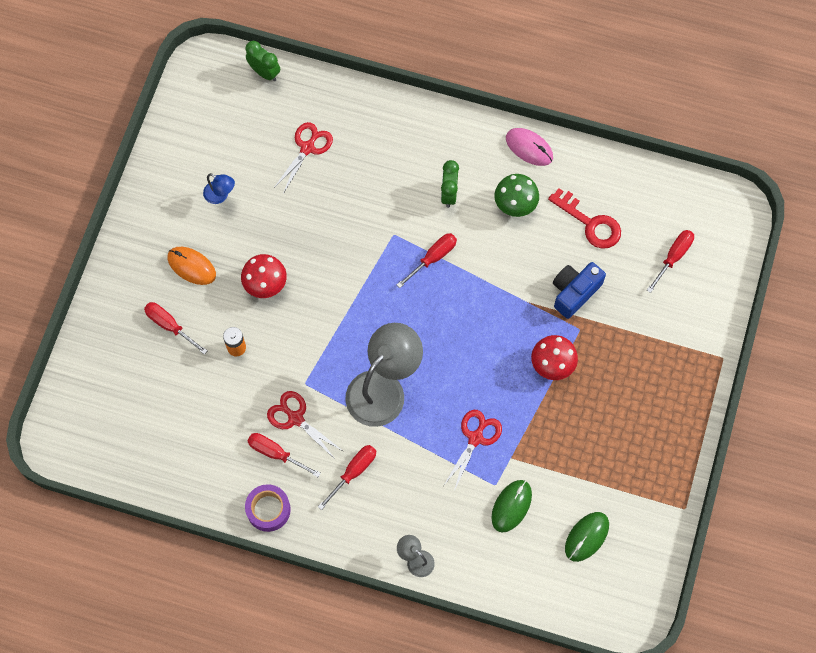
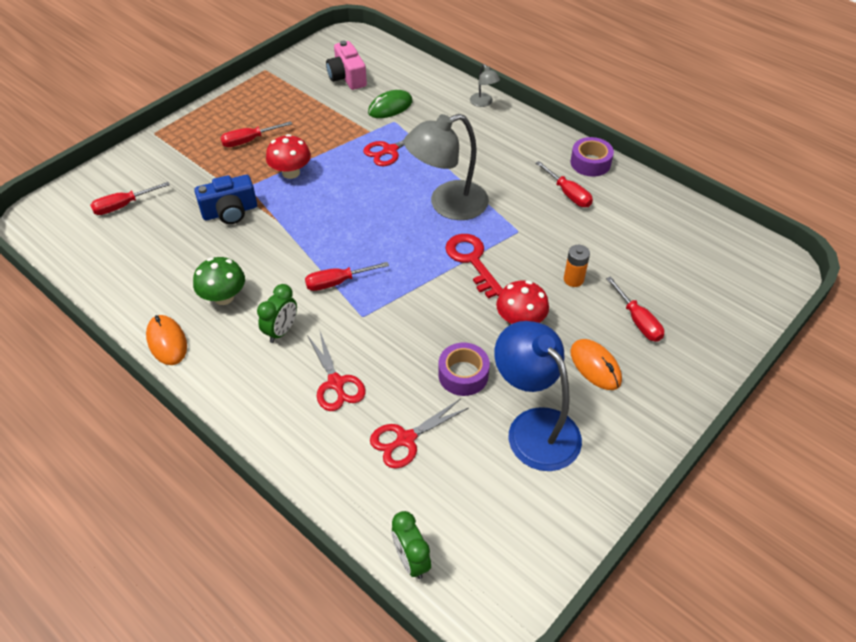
camera: 155 degrees left, 20 degrees down
blue lamp [203,173,235,204] -> blue lamp [494,321,582,471], size x2.23
red scissors [267,391,343,460] -> red scissors moved to [307,332,366,411]
red screwdriver [318,445,376,510] -> red screwdriver moved to [220,121,292,147]
pink mouse [506,128,553,166] -> orange mouse [146,315,187,365]
red key [548,188,621,249] -> red key moved to [445,234,503,299]
green mouse [565,512,609,562] -> pink camera [326,41,367,90]
none -> purple tape [438,343,490,396]

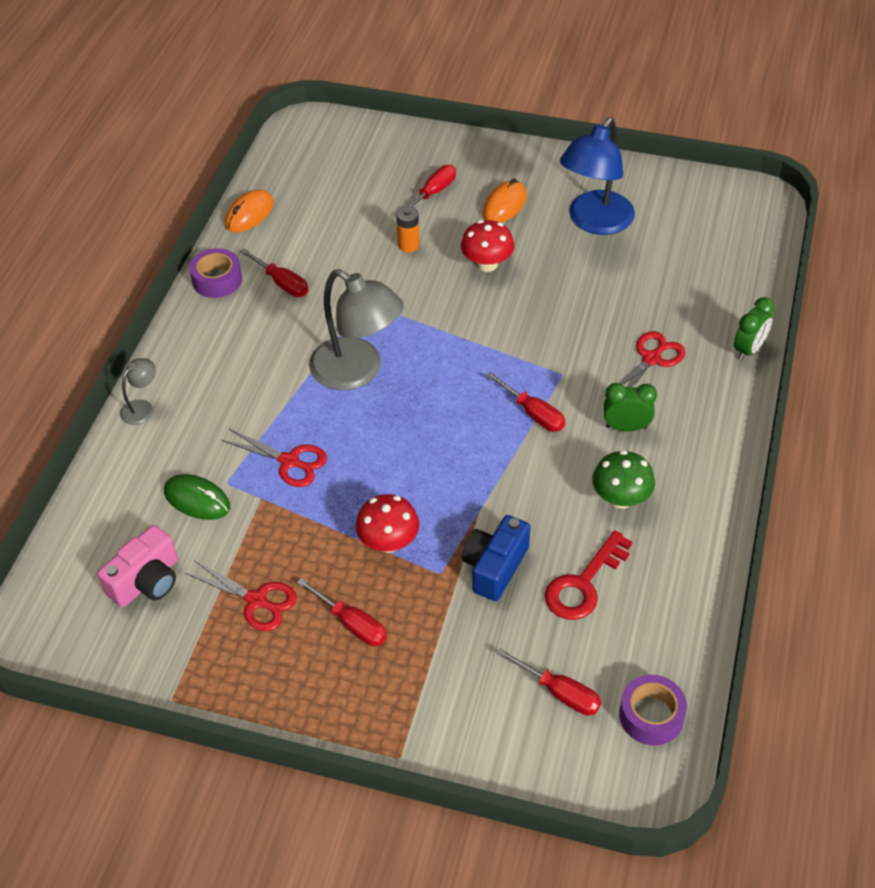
camera: 115 degrees left, 0 degrees up
orange mouse [146,315,187,365] -> orange mouse moved to [225,190,274,232]
blue camera [194,175,257,224] -> blue camera turned 105 degrees counterclockwise [462,515,530,601]
red scissors [370,399,469,469] -> red scissors moved to [185,560,297,631]
green clock [392,511,431,579] -> green clock moved to [734,297,775,361]
purple tape [438,343,490,396] -> purple tape moved to [619,675,687,746]
red key [445,234,503,299] -> red key moved to [545,530,632,620]
red screwdriver [536,161,593,207] -> red screwdriver turned 105 degrees clockwise [240,248,309,297]

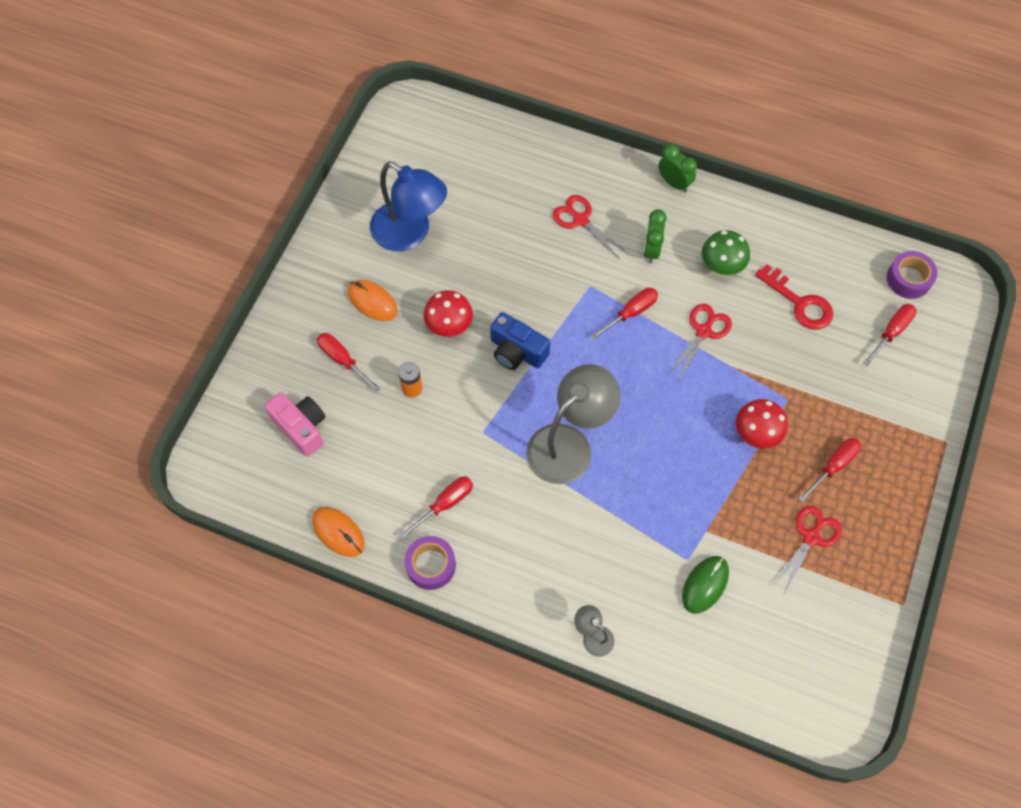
camera: 85 degrees left, 15 degrees up
pink camera [97,525,178,607] -> pink camera moved to [265,392,325,457]
red scissors [221,429,327,487] -> red scissors moved to [669,304,732,379]
blue camera [462,515,530,601] -> blue camera moved to [490,312,550,370]
green clock [734,297,775,361] -> green clock moved to [659,144,697,193]

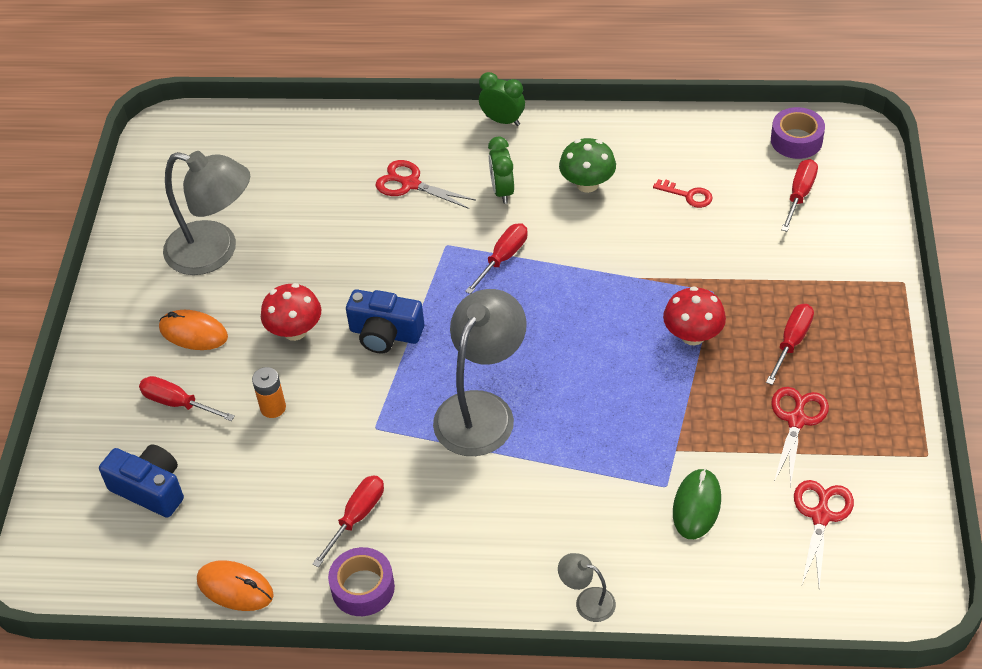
camera: 15 degrees left, 15 degrees down
pink camera [265,392,325,457] -> blue camera [99,444,184,518]
blue lamp [370,161,447,251] -> grey lamp [163,151,250,275]
red scissors [669,304,732,379] -> red scissors moved to [794,480,854,588]
red key [755,264,833,330] -> red key [653,179,713,208], size x0.58

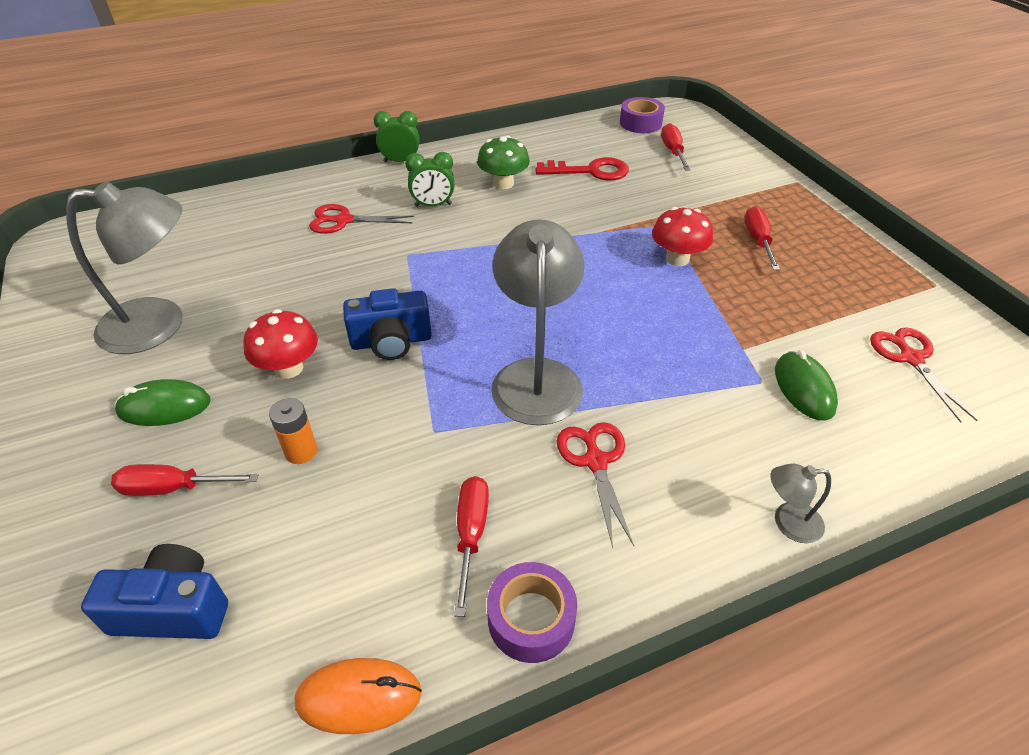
camera: 30 degrees left, 5 degrees down
orange mouse [159,310,228,350] -> green mouse [114,379,211,426]
red screwdriver [465,223,528,294] -> none
green clock [488,136,514,204] -> green clock turned 60 degrees counterclockwise [405,152,454,207]
red key [653,179,713,208] -> red key [535,157,629,180], size x1.72
red scissors [772,387,829,487] -> red scissors moved to [557,422,634,548]

